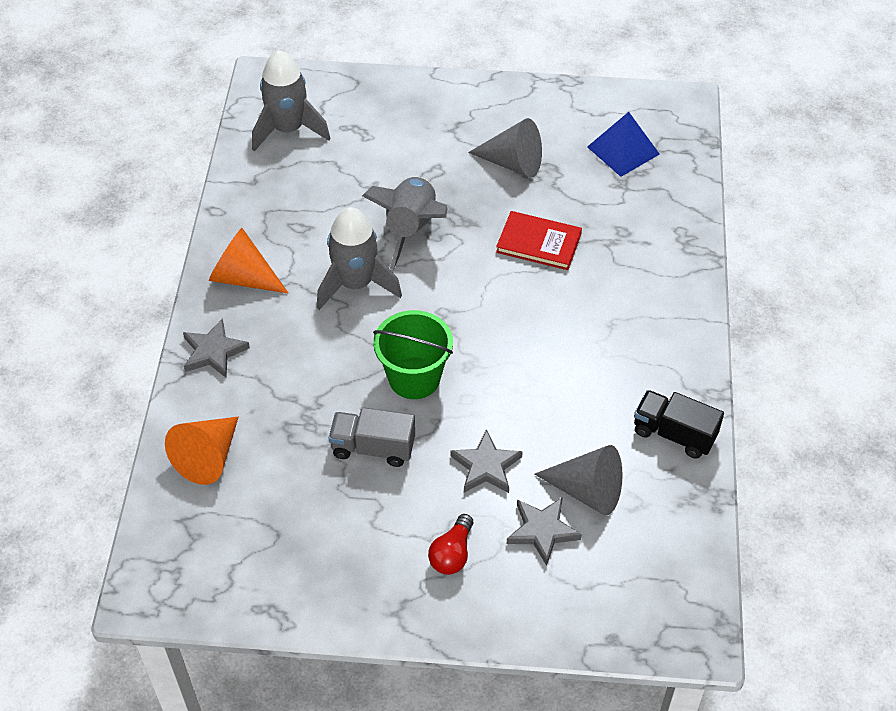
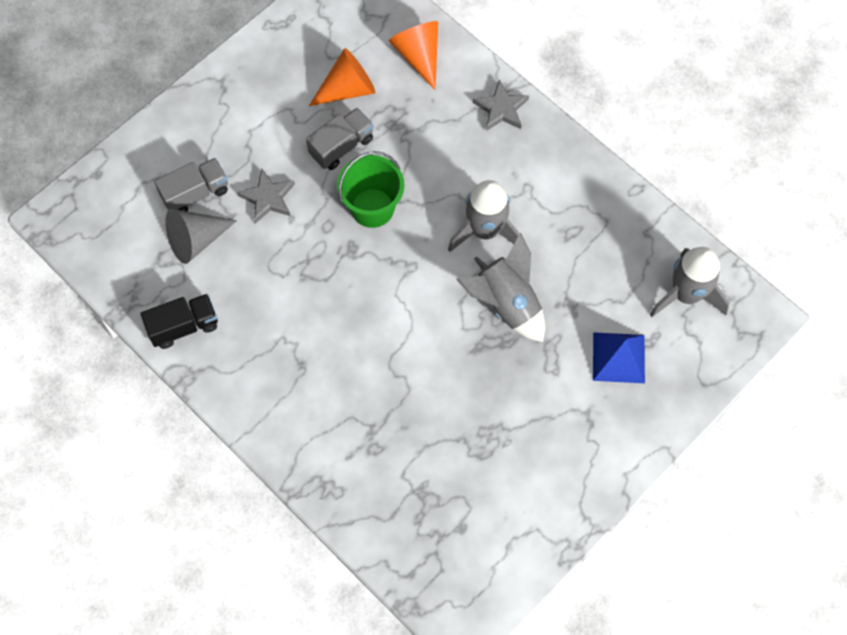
camera: 130 degrees right, 15 degrees up
orange cone [209,228,289,294] -> orange cone moved to [309,48,375,106]
red light bulb [428,514,473,575] -> none
grey cone [468,118,542,178] -> none
red book [496,211,582,270] -> none
grey star [507,497,582,566] -> grey truck [154,158,228,211]
blue pyramid [587,112,660,177] -> blue pyramid moved to [593,332,645,383]

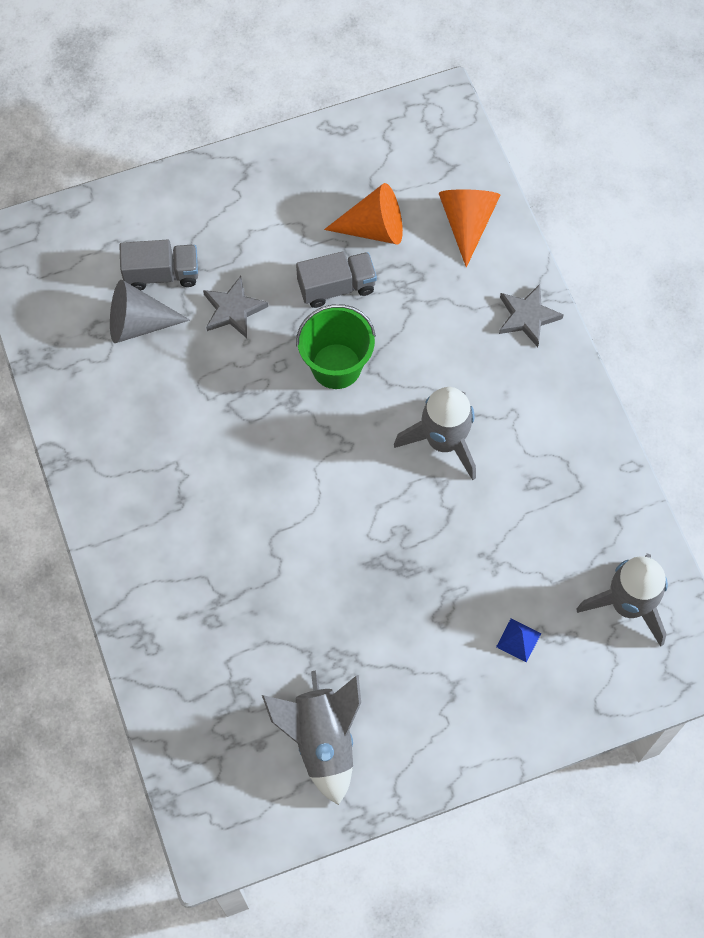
camera: 25 degrees right, 0 degrees up
black truck [140,294,218,349] -> none
grey rocket [456,233,545,342] -> grey rocket moved to [262,670,361,805]
blue pyramid [593,332,645,383] -> blue pyramid [496,619,541,663], size x0.56

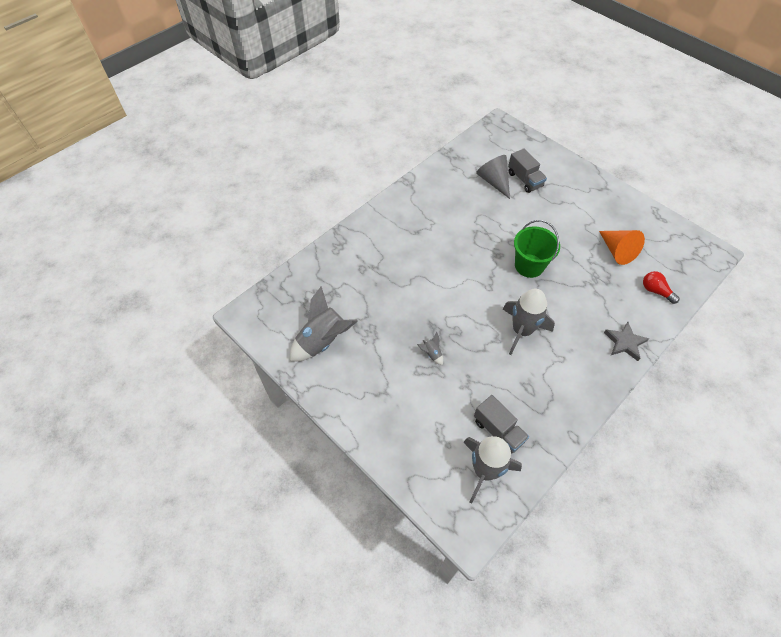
camera: 65 degrees right, 10 degrees down
grey star [203,276,268,338] -> none
grey truck [296,251,377,308] -> grey truck moved to [474,395,529,453]
orange cone [439,189,500,267] -> red light bulb [643,271,679,304]
blue pyramid [496,619,541,663] -> none
none -> grey rocket [417,332,443,365]

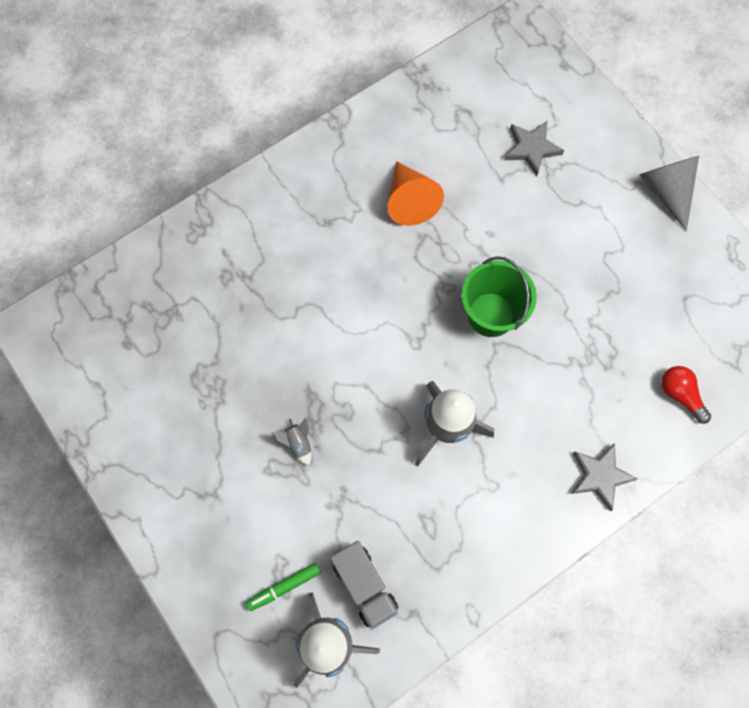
camera: 10 degrees right, 15 degrees up
grey rocket [290,286,358,362] -> none
grey cone [476,155,510,199] -> grey cone moved to [639,156,699,231]
grey truck [508,148,547,193] -> grey star [504,121,564,176]
orange cone [599,230,645,265] -> orange cone moved to [387,161,444,226]
none -> green marker [246,563,321,611]

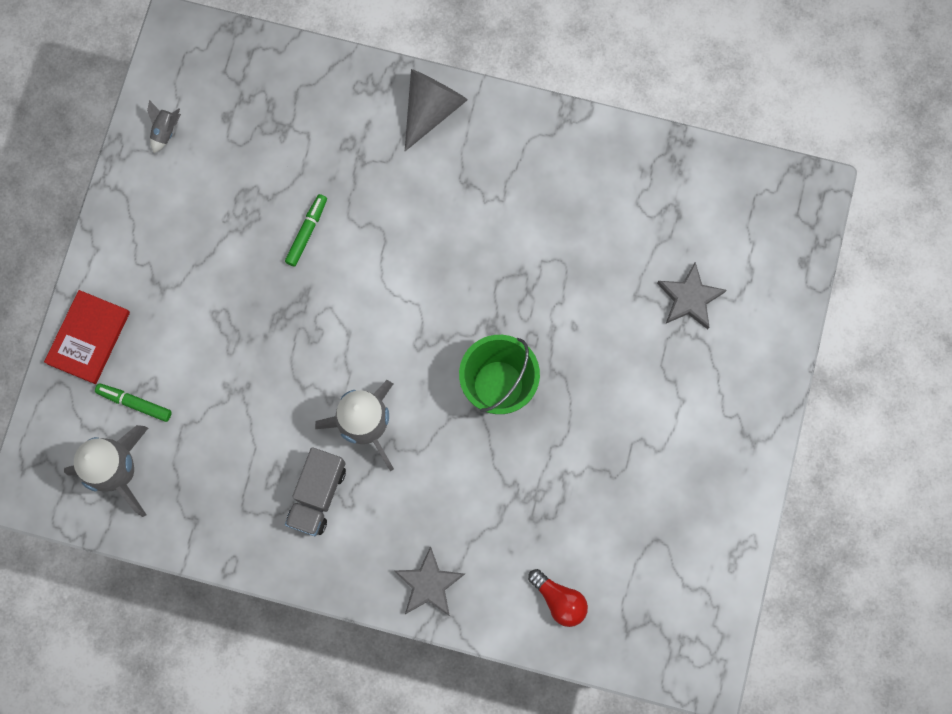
camera: 50 degrees right, 5 degrees up
grey rocket [272,418,312,466] -> grey rocket moved to [147,100,181,153]
grey truck [330,541,399,630] -> grey truck moved to [285,447,346,536]
orange cone [387,161,444,226] -> none
grey cone [639,156,699,231] -> grey cone moved to [405,69,468,151]
red light bulb [661,366,711,424] -> red light bulb turned 120 degrees clockwise [528,569,588,627]
none -> red book [44,290,130,384]
none -> green marker [285,194,327,266]

